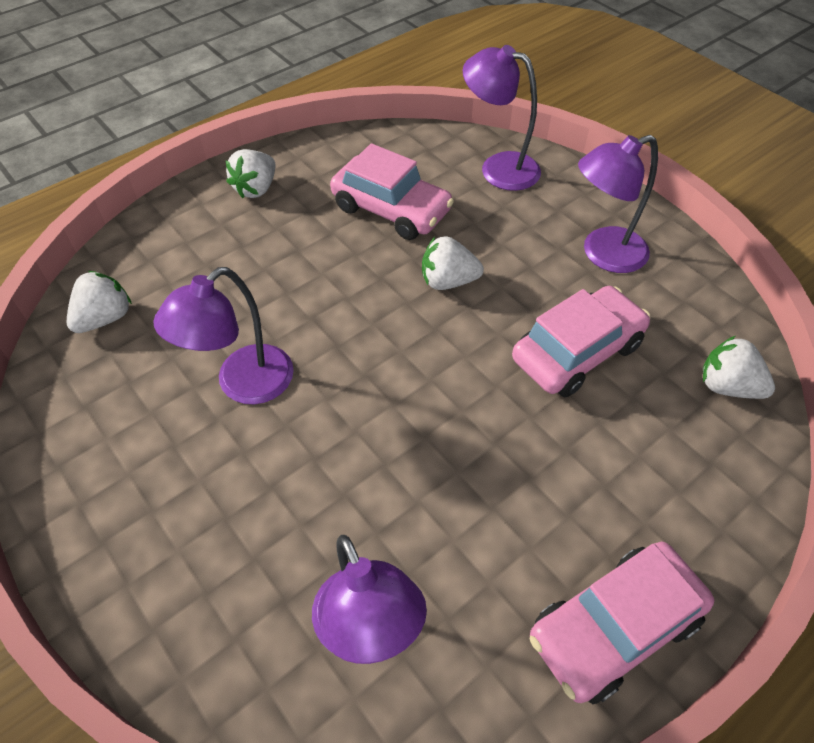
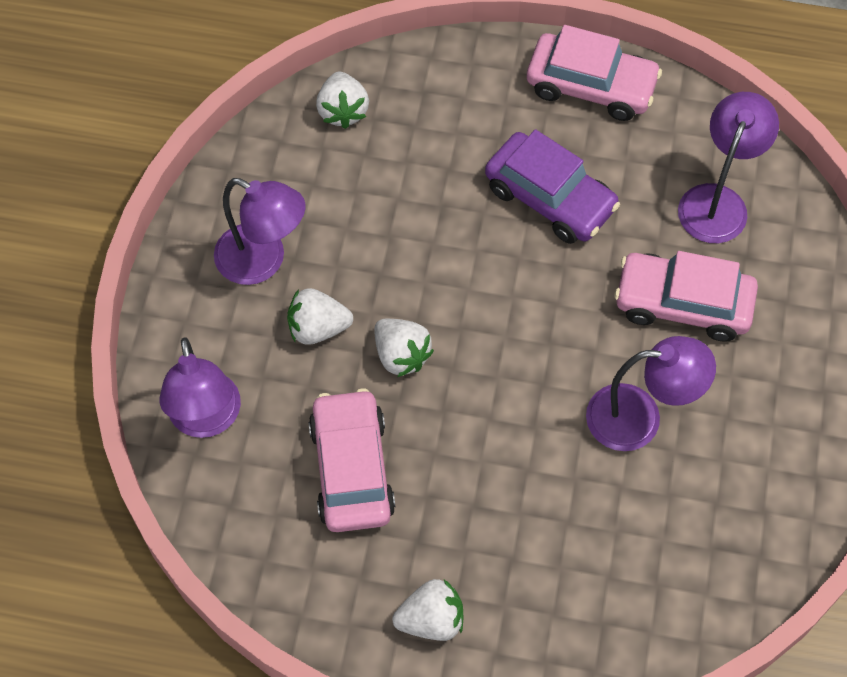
camera: 130 degrees left, 10 degrees up
white strawberry [67,271,132,333] -> white strawberry moved to [287,288,353,345]
pink car [512,286,650,397] -> pink car moved to [615,251,758,342]
none -> purple car [485,129,620,244]

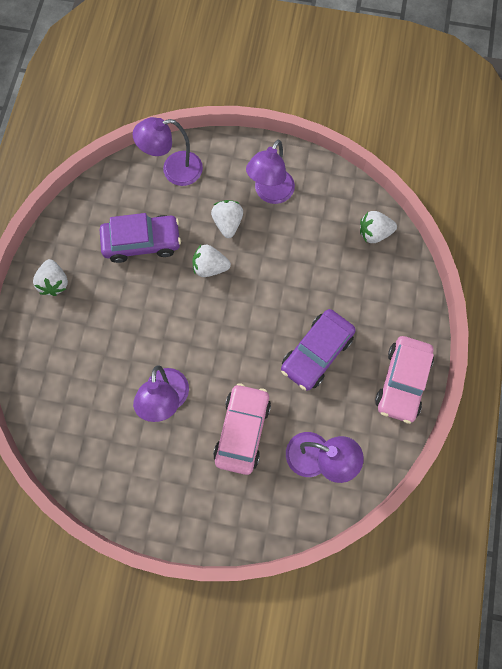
camera: 90 degrees right, 10 degrees up
pink car [308,388,395,532] -> purple car [100,213,181,263]
white strawberry [374,319,434,377] -> white strawberry turned 45 degrees clockwise [192,244,231,277]

